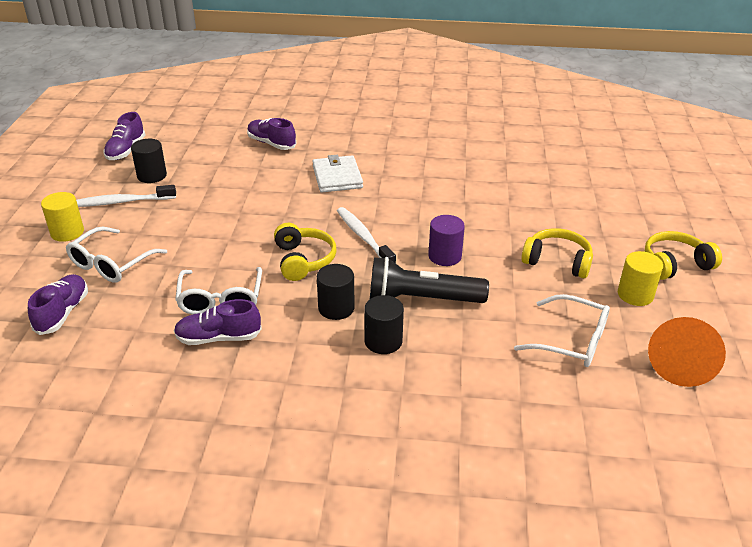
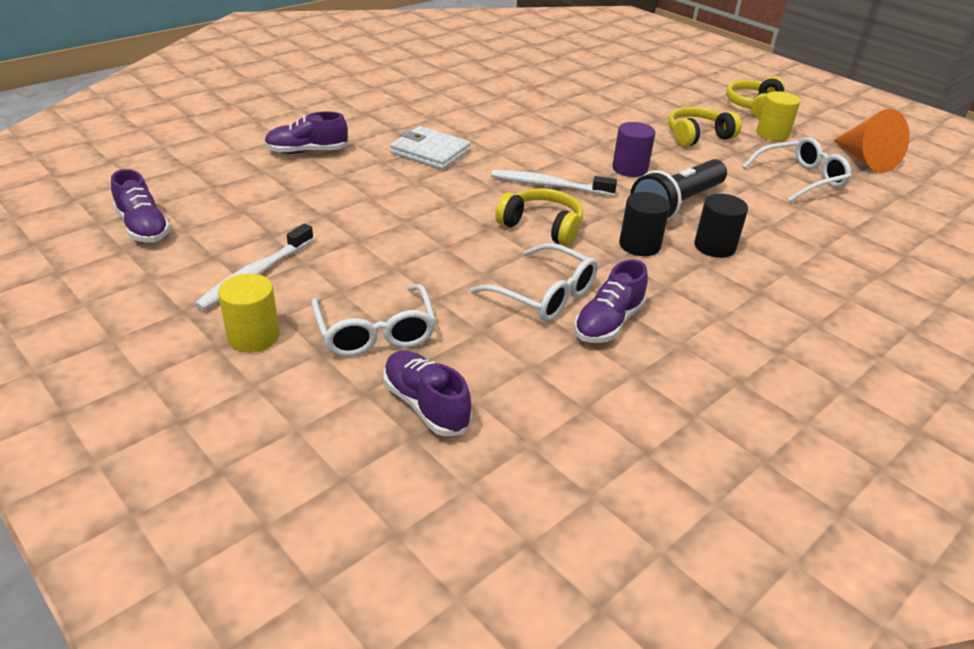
camera: 50 degrees left, 0 degrees up
black cylinder [131,139,167,183] -> none

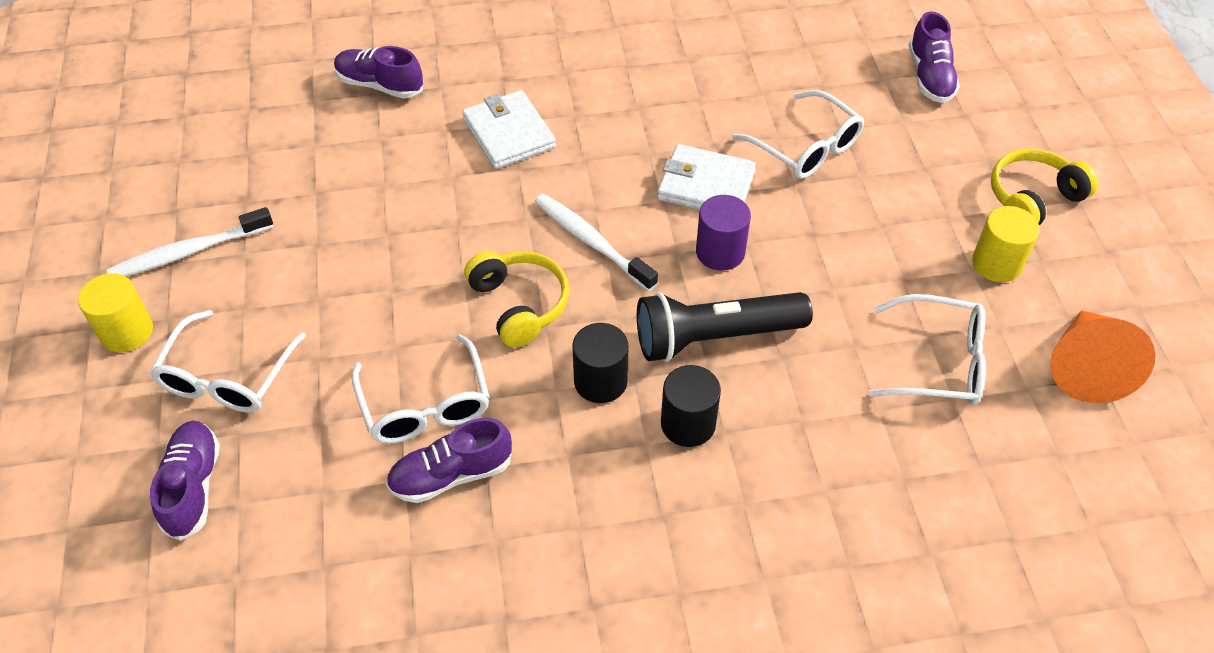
camera: 35 degrees right, 15 degrees up
purple shoe [111,169,171,243] -> purple shoe moved to [908,11,960,103]
yellow headphones [668,107,741,147] -> none
none -> white wallet [657,144,756,210]
none -> white glasses [732,90,864,179]

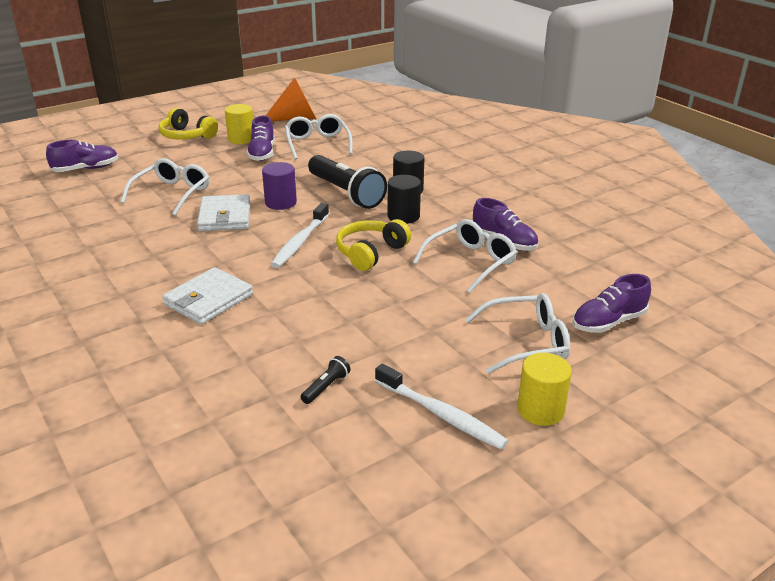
camera: 115 degrees left, 20 degrees down
purple shoe [334,46,423,99] -> purple shoe moved to [247,116,275,161]
none -> black flashlight [300,356,351,404]

